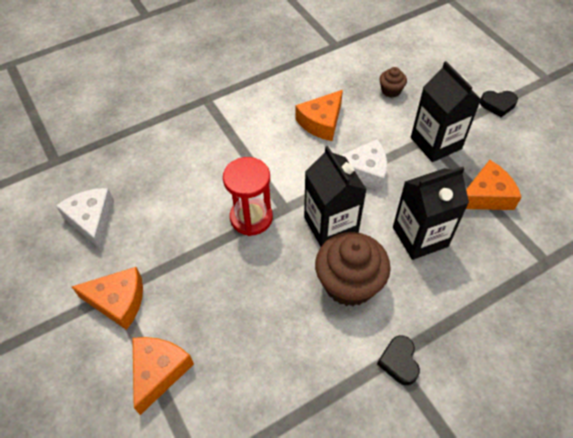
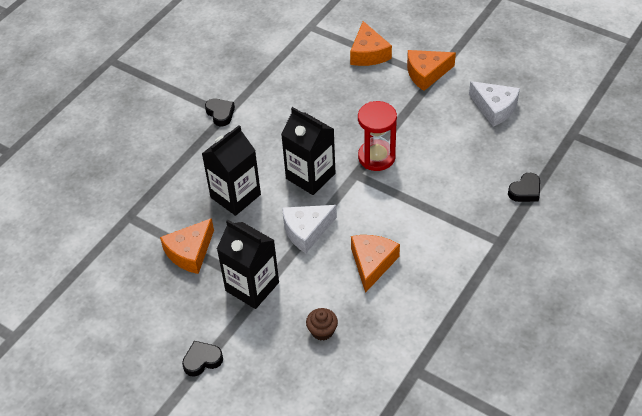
camera: 155 degrees right, 5 degrees down
brown cupcake [315,232,391,306] -> none
none -> black heart [508,173,540,202]

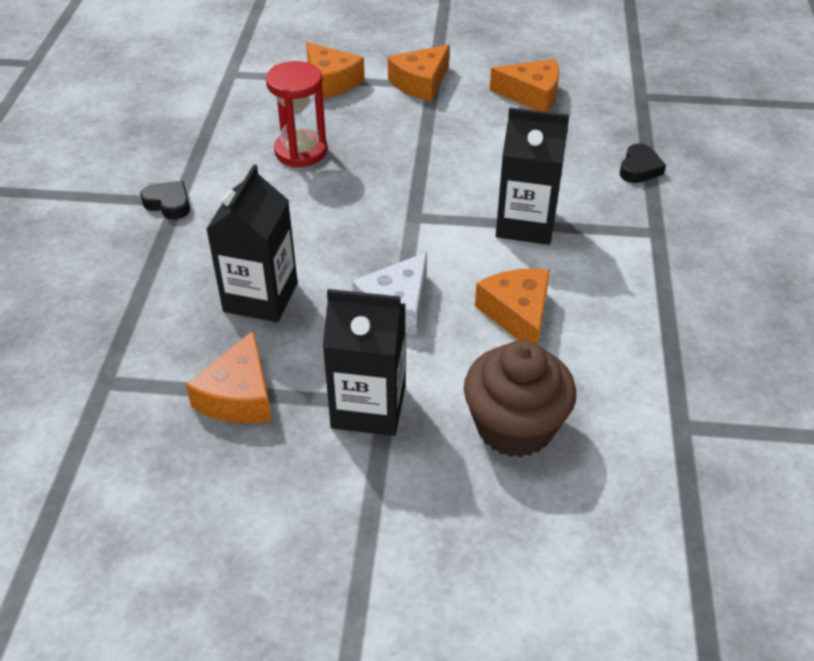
camera: 30 degrees left, 5 degrees down
black heart [182,341,223,377] -> none
black carton [281,107,335,195] -> black carton moved to [496,107,570,245]
brown cupcake [306,308,338,341] -> brown cupcake [464,340,576,458], size x2.09
red hourglass [358,101,397,171] -> red hourglass moved to [266,61,327,167]
white cheese [469,81,520,127] -> orange cheese [490,59,559,112]

